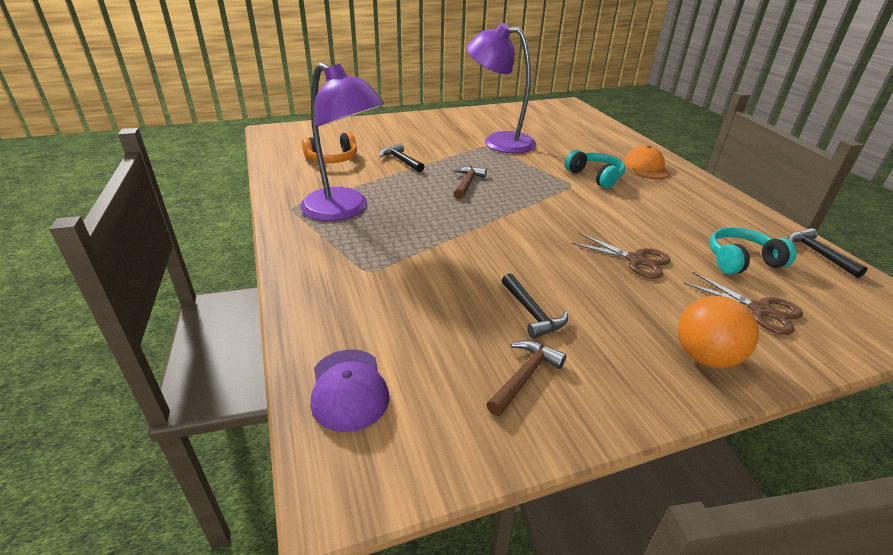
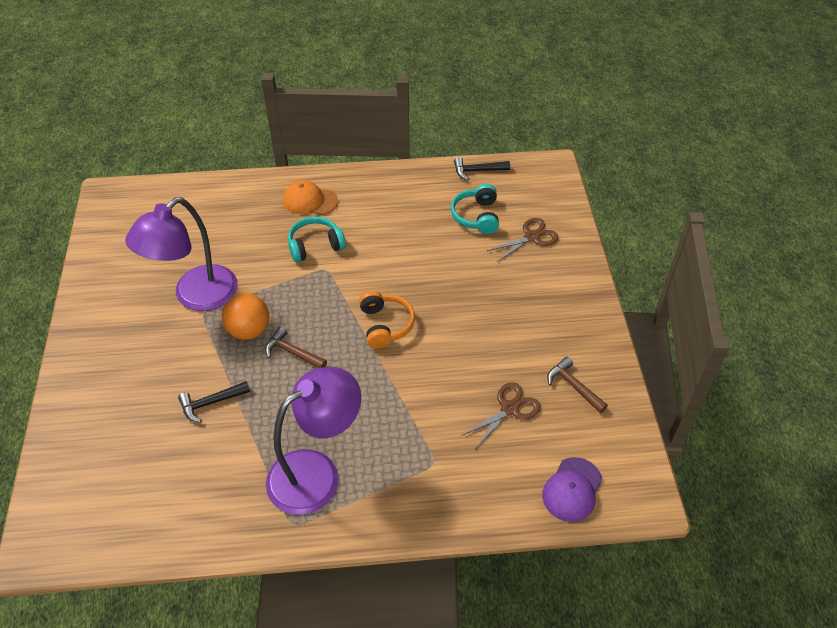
camera: 75 degrees left, 15 degrees up
orange headphones [302,132,357,163] -> orange headphones moved to [359,291,415,349]
purple cap [311,349,389,432] -> purple cap turned 120 degrees clockwise [542,457,602,522]
black hammer [502,273,568,339] -> none
brown scissors [571,233,671,279] -> brown scissors moved to [461,382,541,448]
orange ball [678,296,759,368] -> orange ball moved to [222,293,269,340]

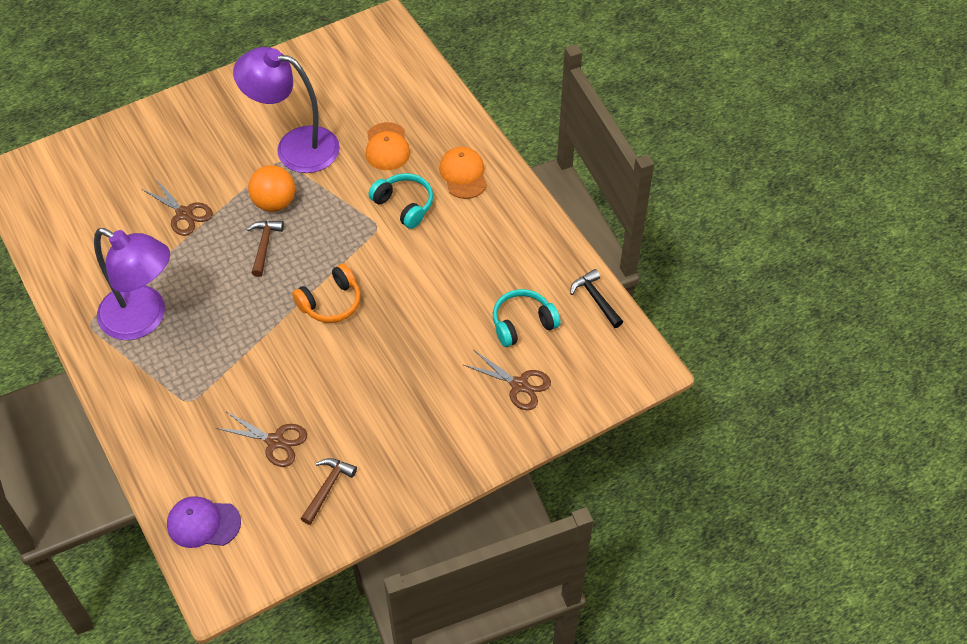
camera: 65 degrees right, 5 degrees up
black hammer [178,381,250,422] -> brown scissors [142,179,213,236]
none -> orange cap [365,122,410,170]

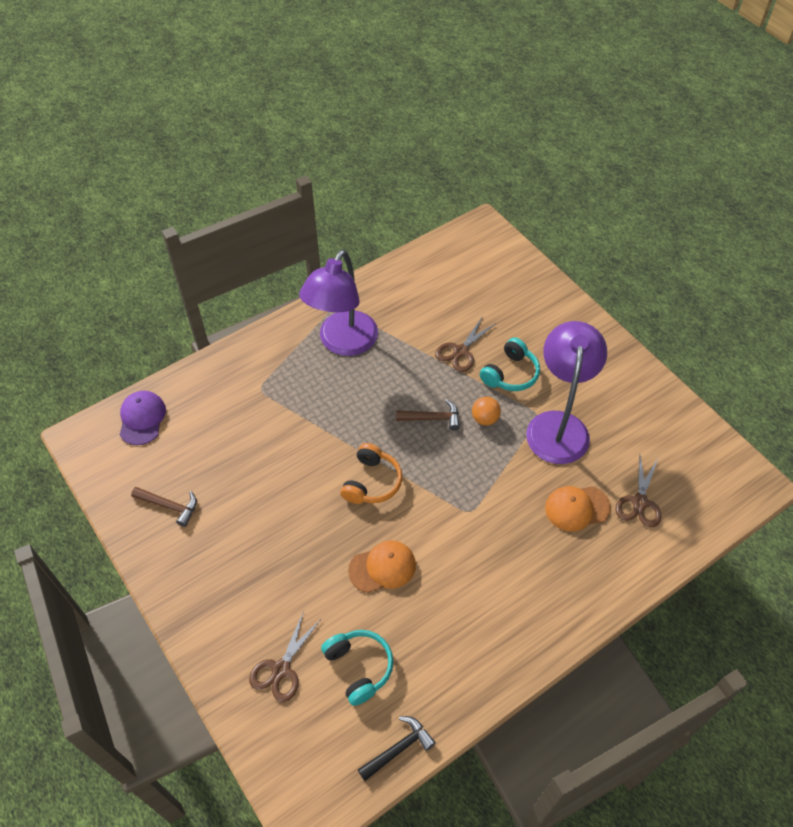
camera: 85 degrees right, 0 degrees up
brown scissors [216,412,307,467] -> brown scissors moved to [615,456,662,527]
orange ball [248,165,295,212] -> orange ball [472,397,501,425], size x0.64
orange headphones [292,264,361,323] -> orange headphones turned 120 degrees counterclockwise [341,443,403,504]
turquoise headphones [368,173,433,229] -> turquoise headphones moved to [480,338,540,391]
orange cap [439,147,487,199] -> orange cap moved to [348,541,416,593]

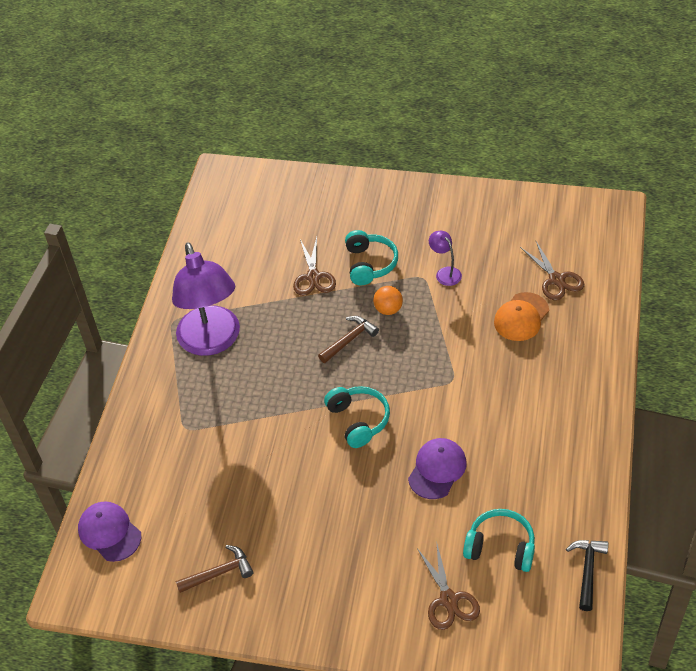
camera: 40 degrees left, 5 degrees down
orange headphones [341,443,403,504] -> turquoise headphones [324,386,390,448]
orange cap [348,541,416,593] -> purple cap [408,438,467,499]
purple lamp [526,321,607,464] -> purple lamp [429,231,462,286], size x0.41

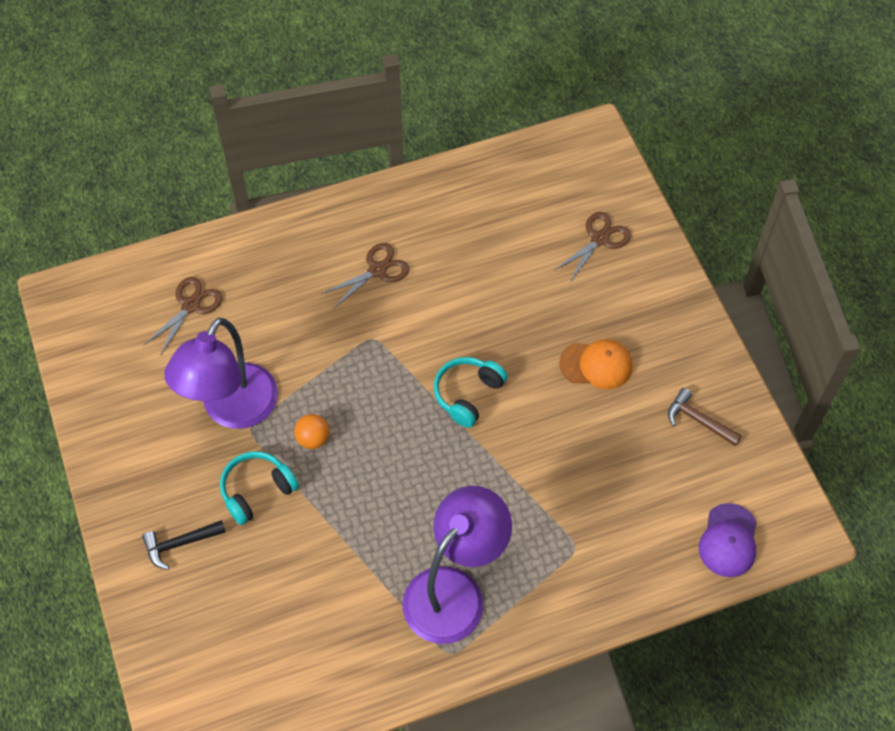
camera: 125 degrees left, 10 degrees up
brown scissors [293,237,336,296] -> brown scissors moved to [321,243,410,309]
brown hammer [318,316,379,363] -> none
purple cap [408,438,467,499] -> none
purple lamp [429,231,462,286] -> purple lamp [164,318,278,429], size x2.45
turquoise headphones [463,509,535,572] -> none
orange cap [494,292,549,341] -> orange cap moved to [559,339,633,389]
black hammer [566,540,608,611] -> black hammer moved to [142,520,226,570]

